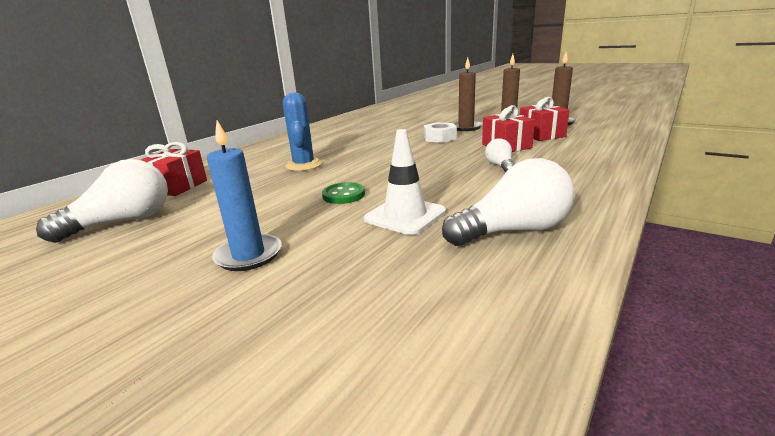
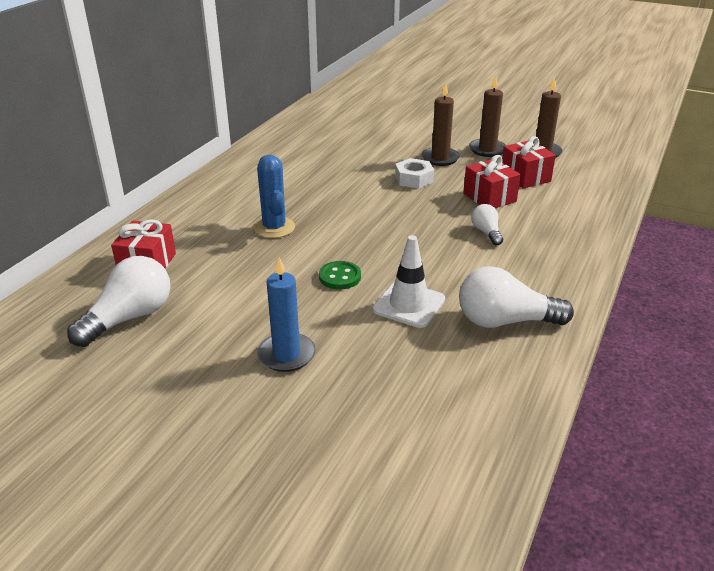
camera: 10 degrees left, 10 degrees up
white light bulb [442,158,575,246] -> white light bulb turned 150 degrees counterclockwise [459,266,574,328]

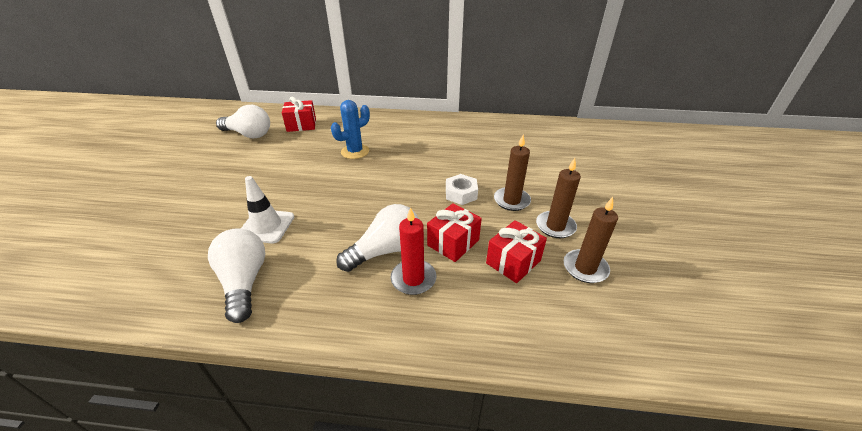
camera: 70 degrees right, 5 degrees up
blue candle [257,257,315,372] -> none
green button [319,261,361,290] -> none
white light bulb [471,204,503,246] -> white light bulb [336,204,419,272], size x1.89
none -> red candle [391,207,437,295]

